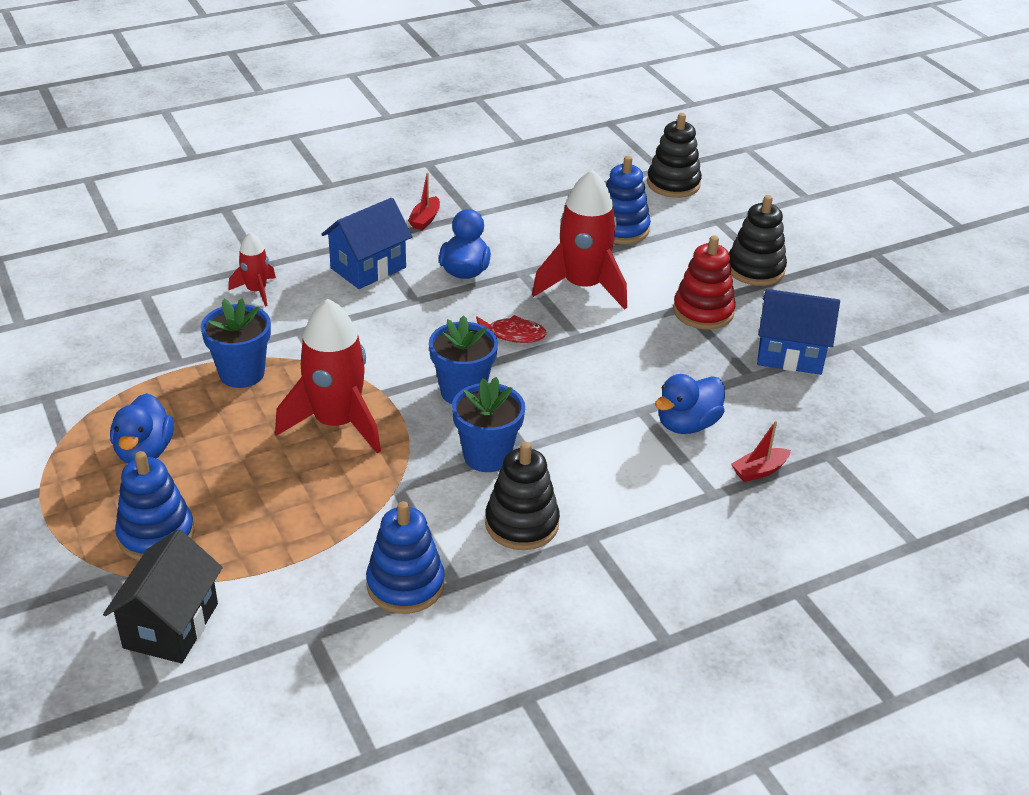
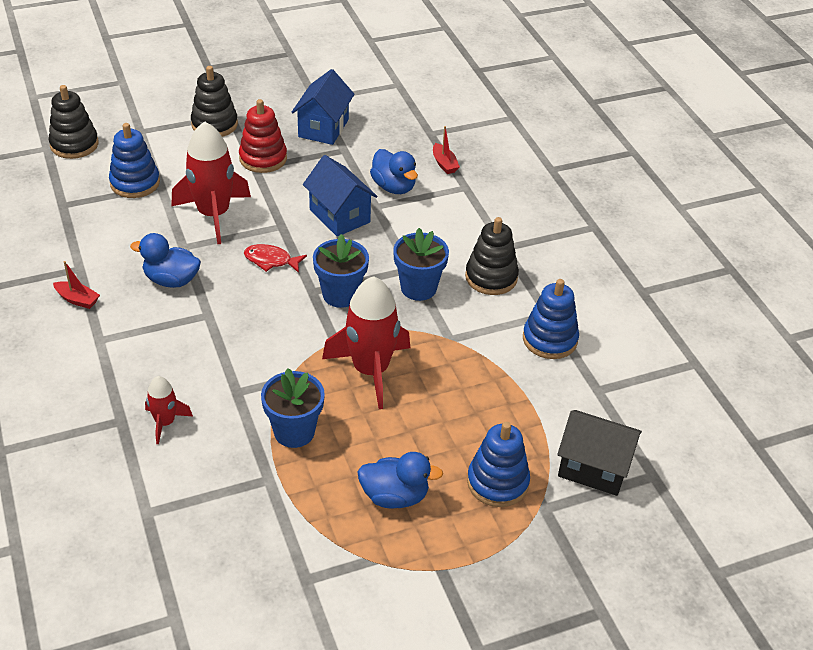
camera: 85 degrees left, 5 degrees up
blue house [321,198,412,289] -> blue house moved to [303,155,377,237]
red fish [476,315,547,343] -> red fish turned 90 degrees counterclockwise [244,244,307,273]

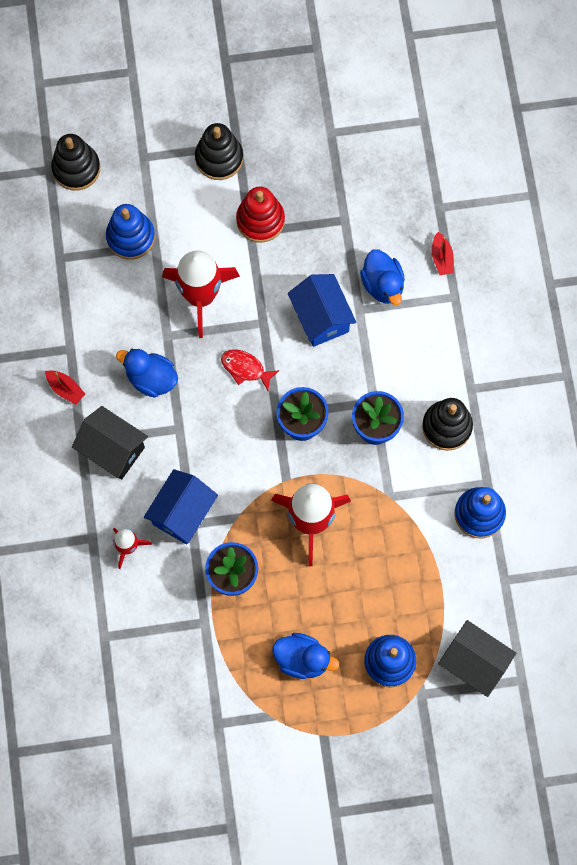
camera: 15 degrees right, 30 degrees up
blue house [292,69,355,145] -> blue house moved to [144,469,218,544]
none -> black house [72,406,148,479]

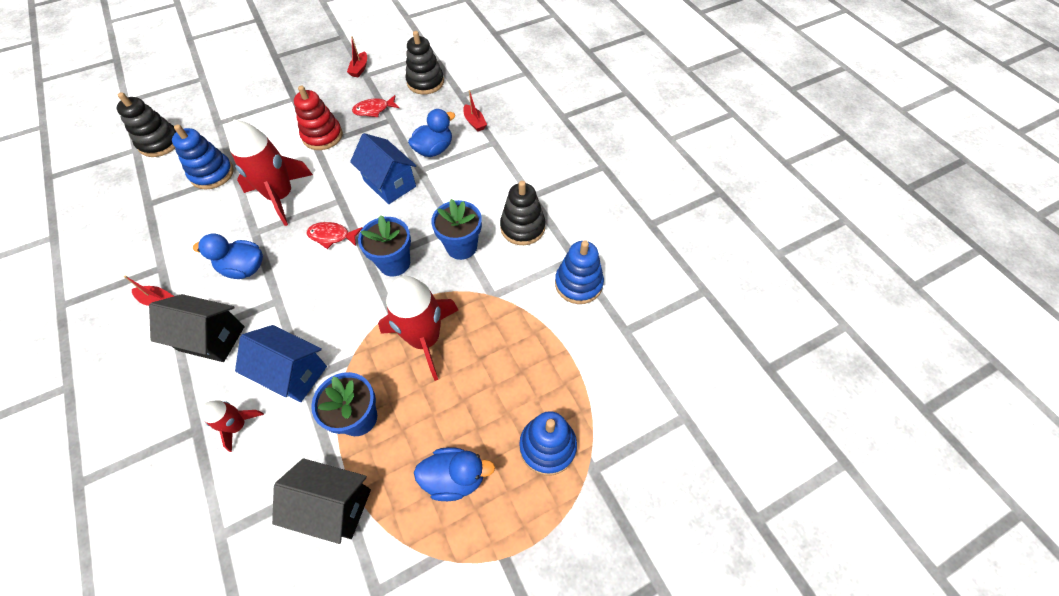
camera: 20 degrees left, 15 degrees down
blue house [144,469,218,544] -> blue house turned 75 degrees counterclockwise [235,325,327,402]
black stacking toy [195,123,243,180] -> black stacking toy moved to [406,31,444,94]
blue duck [360,249,405,305] -> blue duck turned 90 degrees counterclockwise [408,109,455,157]
black house [438,620,516,697] -> black house moved to [272,458,371,544]
none -> red boat [347,36,367,77]
none -> red fish [352,95,399,117]

